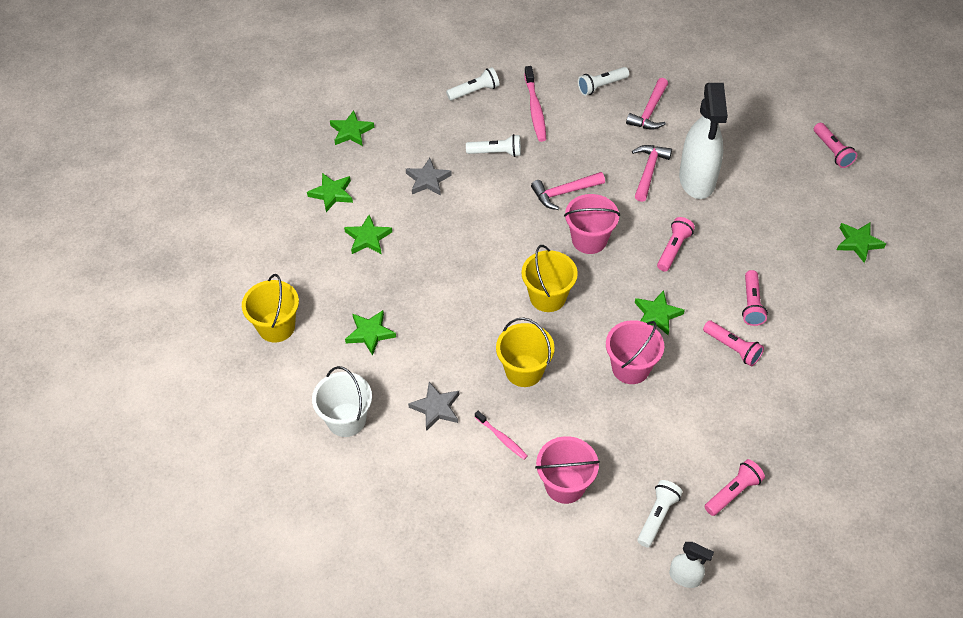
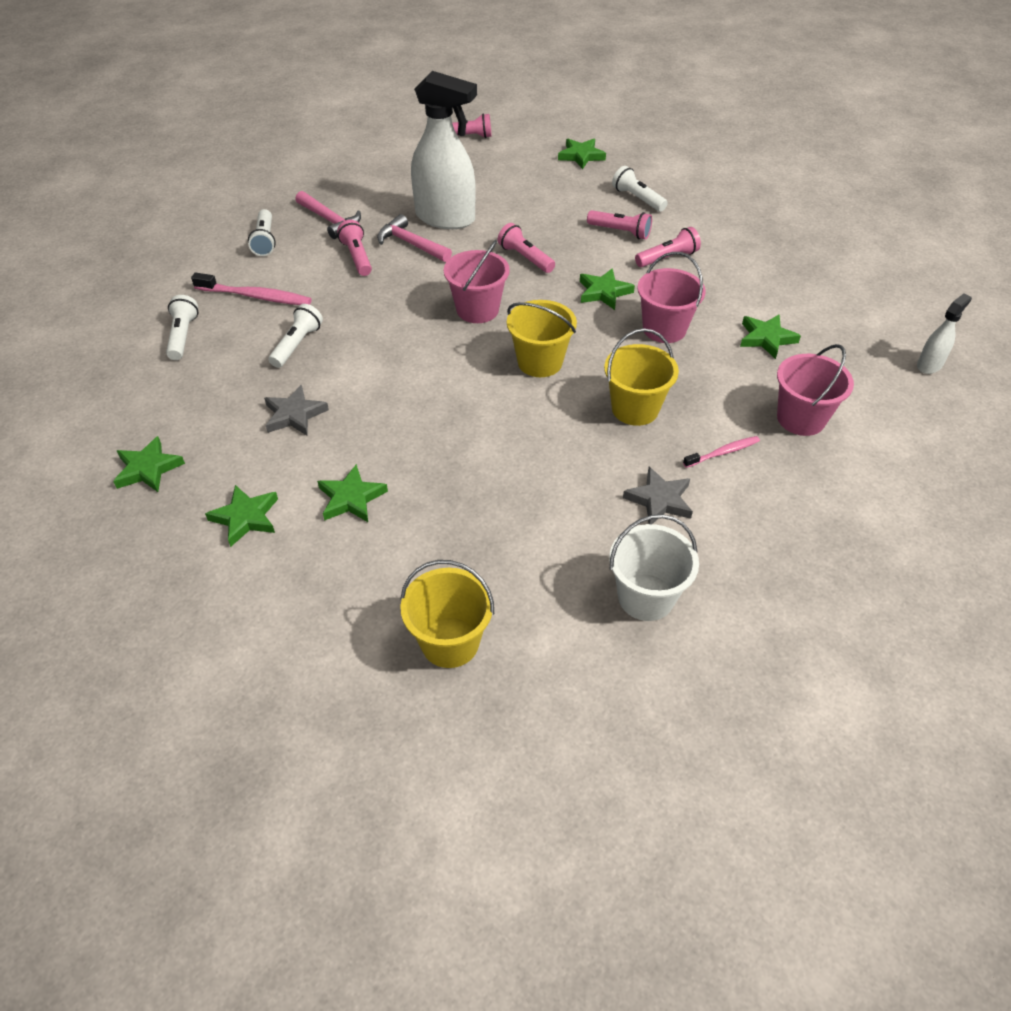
camera: 70 degrees left, 5 degrees down
green star [345,310,396,355] -> green star moved to [740,314,801,359]
pink hammer [531,172,605,210] -> none
white flashlight [637,480,683,548] -> white flashlight moved to [612,166,668,212]
pink flashlight [704,459,765,516] -> pink flashlight moved to [337,220,372,276]

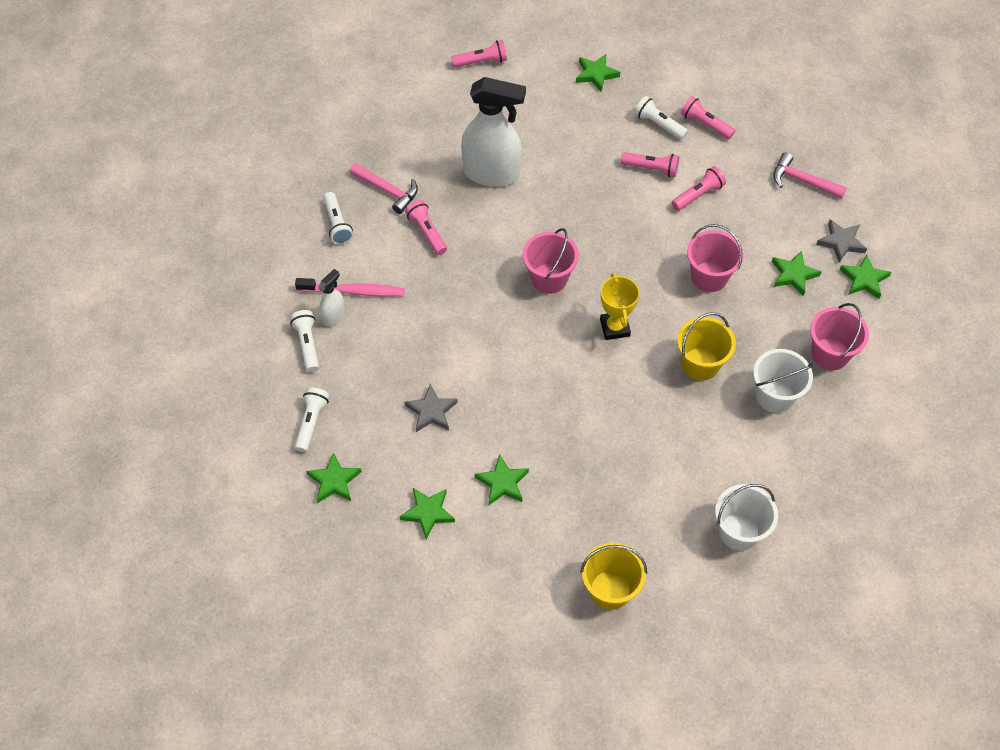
camera: 10 degrees left, 10 degrees up
white flashlight [268,304,323,368] -> white flashlight moved to [294,387,329,452]
pink hammer [377,214,452,262] -> pink hammer moved to [773,152,847,199]
pink flashlight [498,223,555,273] -> pink flashlight moved to [681,96,735,139]
yellow bucket [507,300,577,377] -> yellow trophy [600,273,640,340]
green star [580,268,635,310] -> green star moved to [840,255,891,299]
grey star [623,467,693,524] -> grey star moved to [816,219,867,263]
pink toothbrush [683,436,760,468] -> white bucket [753,349,813,413]
white spray bottle [917,293,972,374] -> white spray bottle moved to [318,269,345,326]

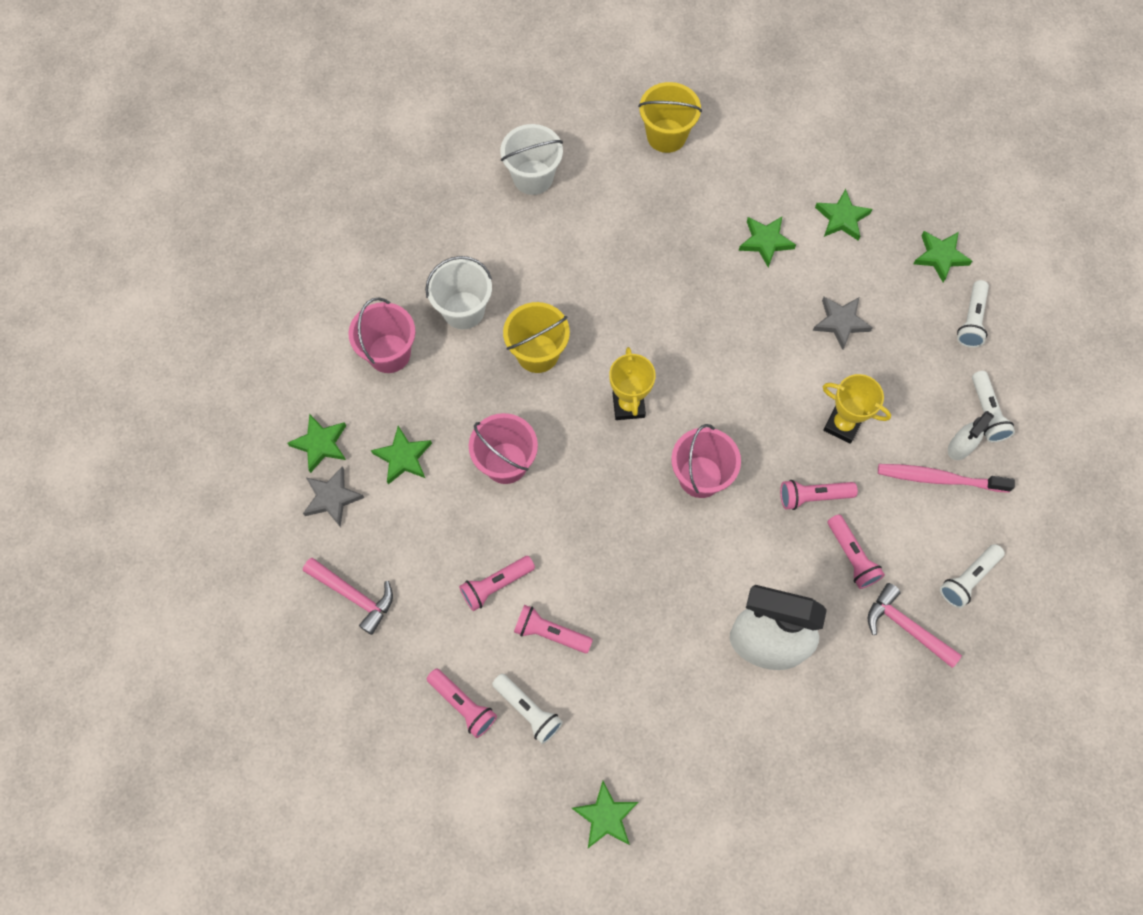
camera: 175 degrees left, 10 degrees up
white flashlight [323,192,353,245] -> white flashlight turned 120 degrees counterclockwise [940,544,1005,608]
pink flashlight [452,40,507,67] -> pink flashlight moved to [780,480,858,510]
none -> yellow trophy [823,374,891,444]

